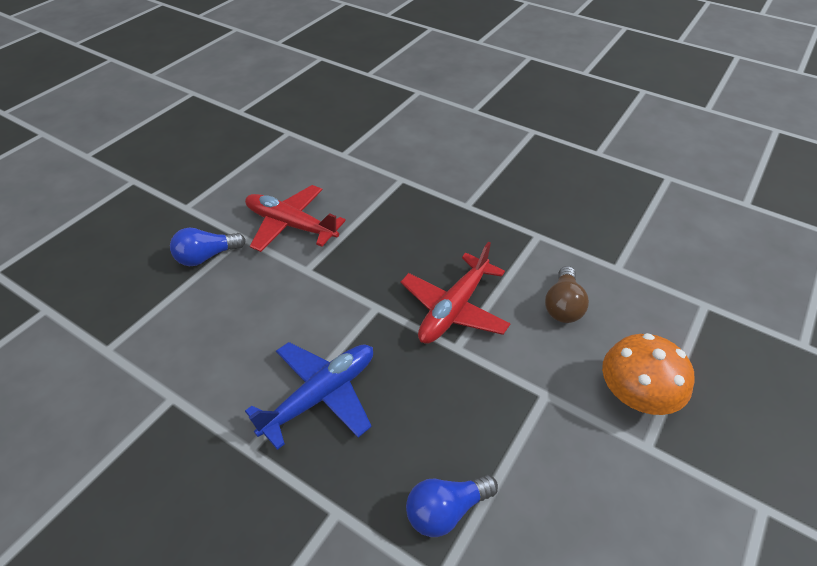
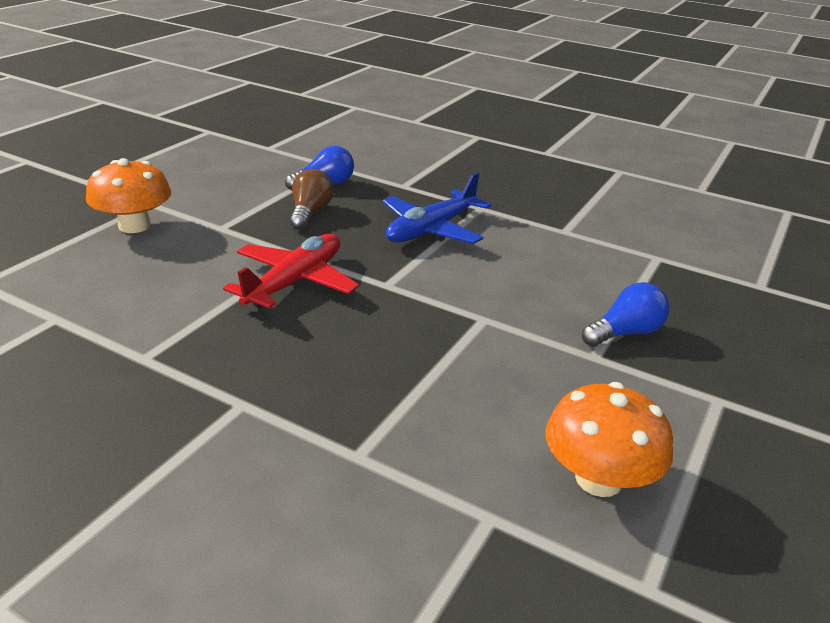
camera: 175 degrees right, 15 degrees down
red plane [245,185,346,252] -> none
brown light bulb [545,266,589,323] -> brown light bulb moved to [290,169,334,230]
none -> orange mushroom [545,382,673,497]

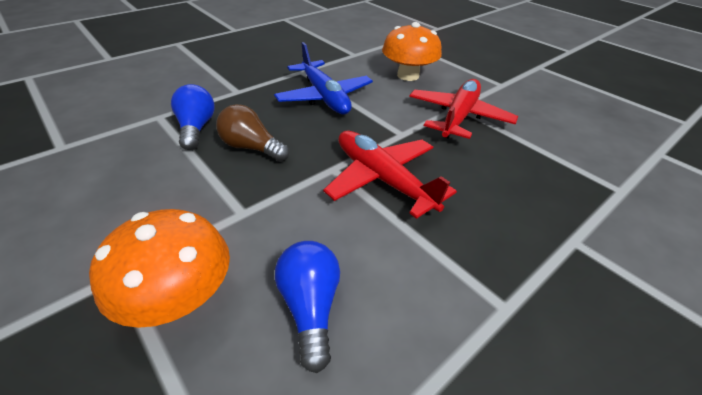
camera: 70 degrees left, 10 degrees up
orange mushroom [545,382,673,497] -> orange mushroom moved to [382,22,442,81]
blue light bulb [582,282,670,347] -> blue light bulb moved to [275,241,340,373]
none -> red plane [409,79,518,139]

